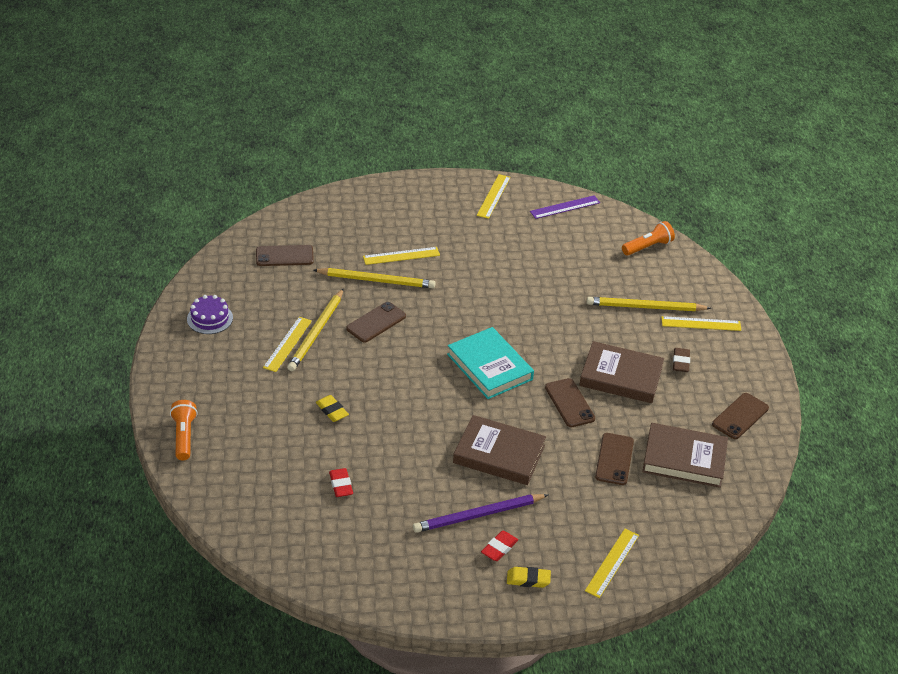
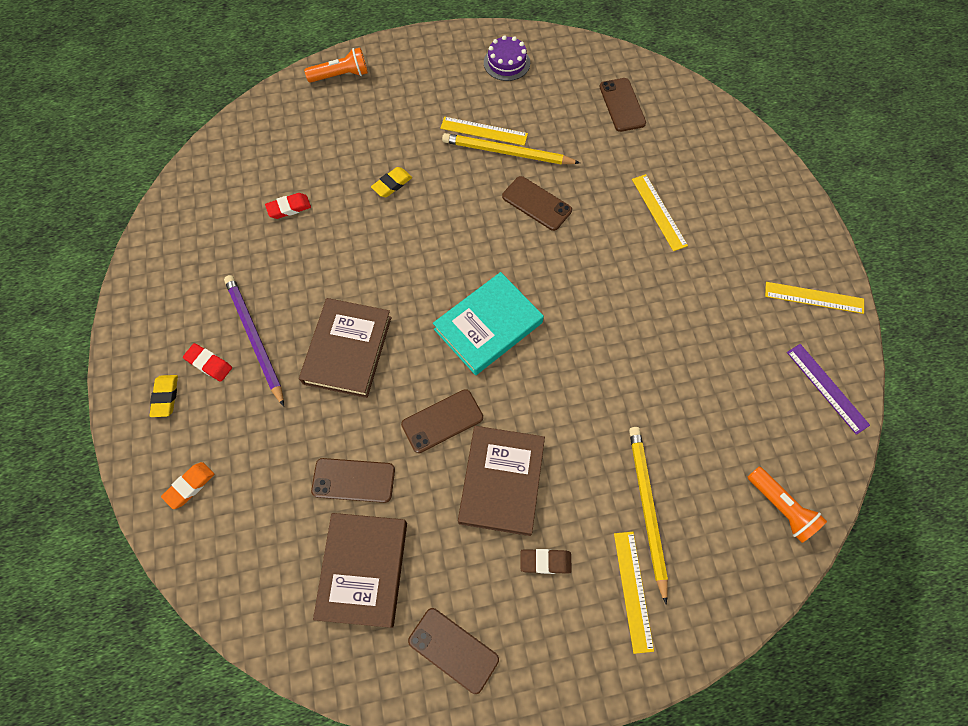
camera: 85 degrees right, 25 degrees up
yellow pencil [313,268,436,288] -> none
yellow ruler [585,529,639,598] -> orange eraser [161,462,214,509]

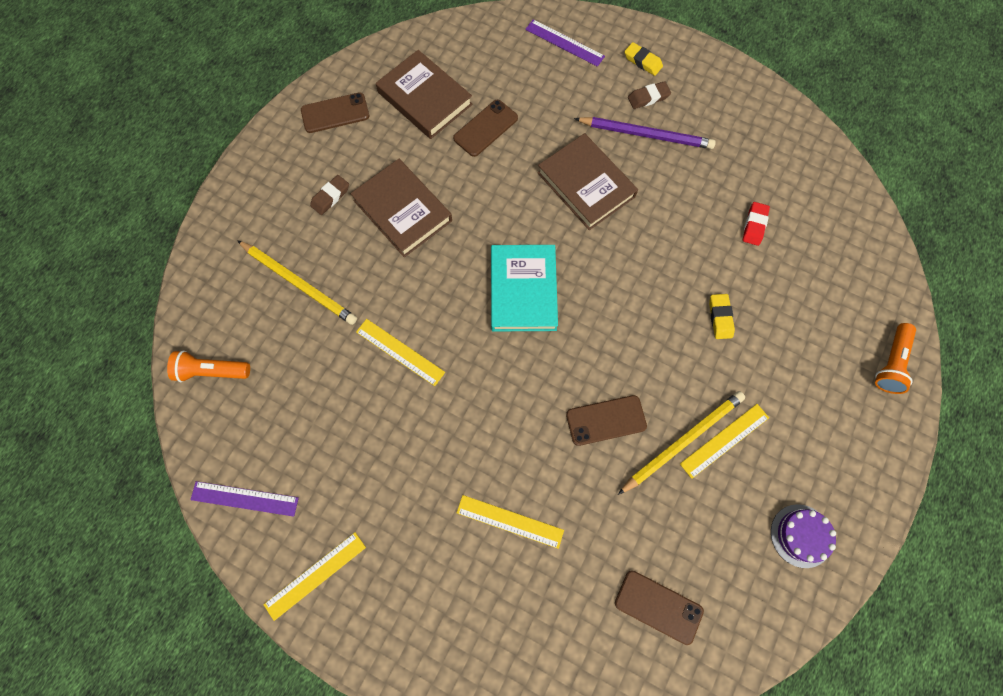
camera: 130 degrees right, 5 degrees up
orange eraser [161,462,214,509] -> purple ruler [525,19,605,67]
red eraser [183,343,232,382] -> brown eraser [628,81,671,109]
brown phone [401,389,483,453] -> none
yellow ruler [614,532,654,654] -> yellow ruler moved to [356,319,445,386]

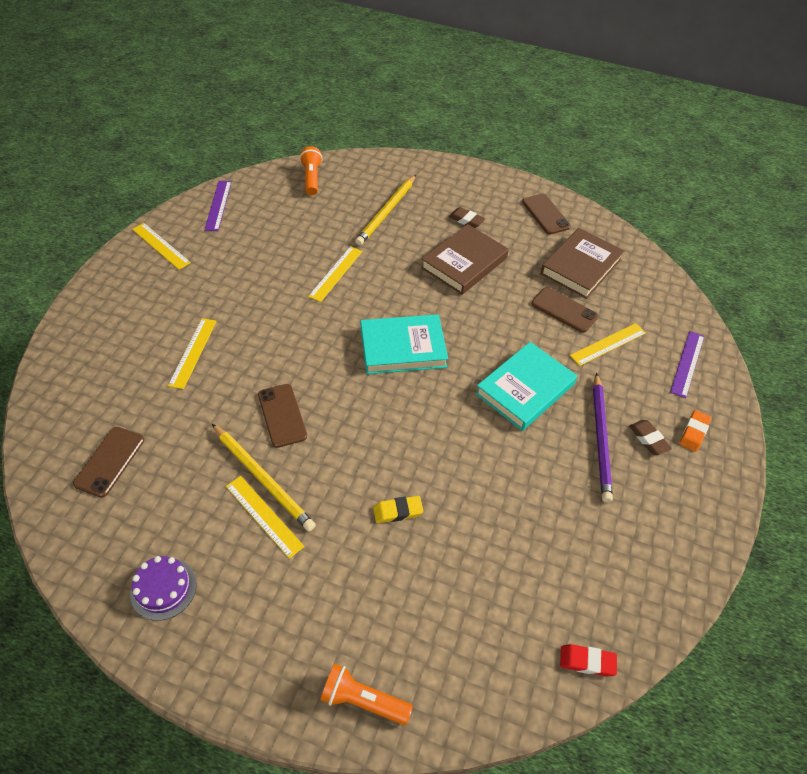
camera: 80 degrees right, 20 degrees down
brown book [537,133,638,230] -> turquoise book [475,342,577,431]
yellow eraser [624,42,663,76] -> orange eraser [680,410,711,452]
red eraser [743,202,770,246] -> red eraser moved to [560,644,617,677]
none -> yellow ruler [570,323,646,366]

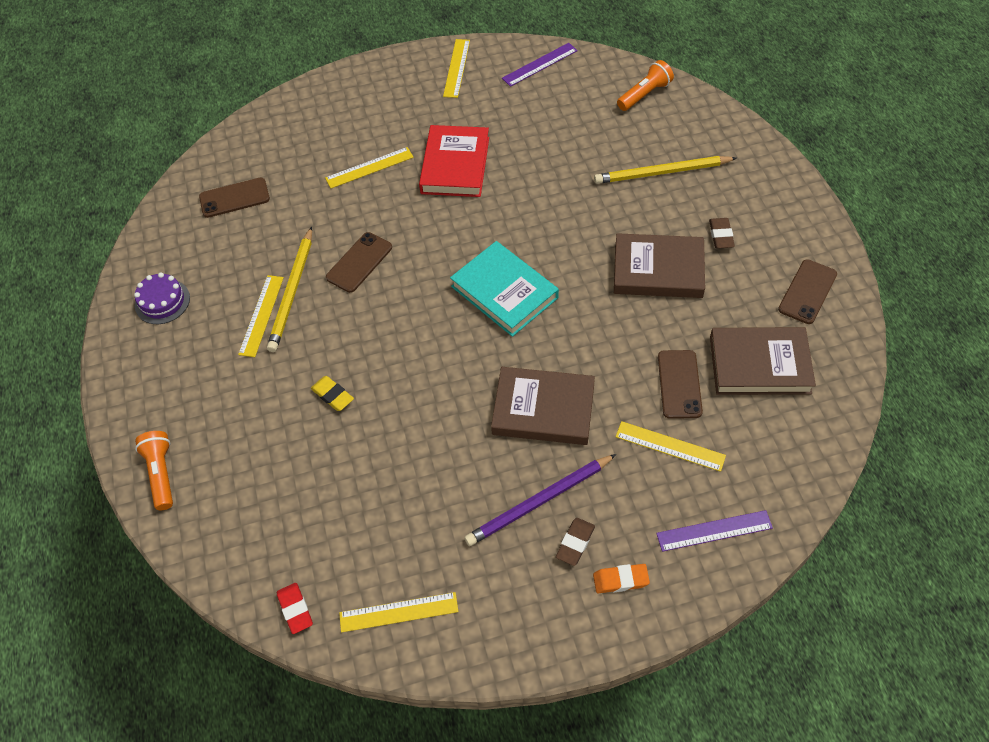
camera: 60 degrees right, 5 degrees up
yellow ruler [308,246,362,302] -> yellow ruler moved to [339,592,459,633]
turquoise book [475,342,577,431] -> brown book [491,367,595,445]
none -> red book [419,125,489,197]

